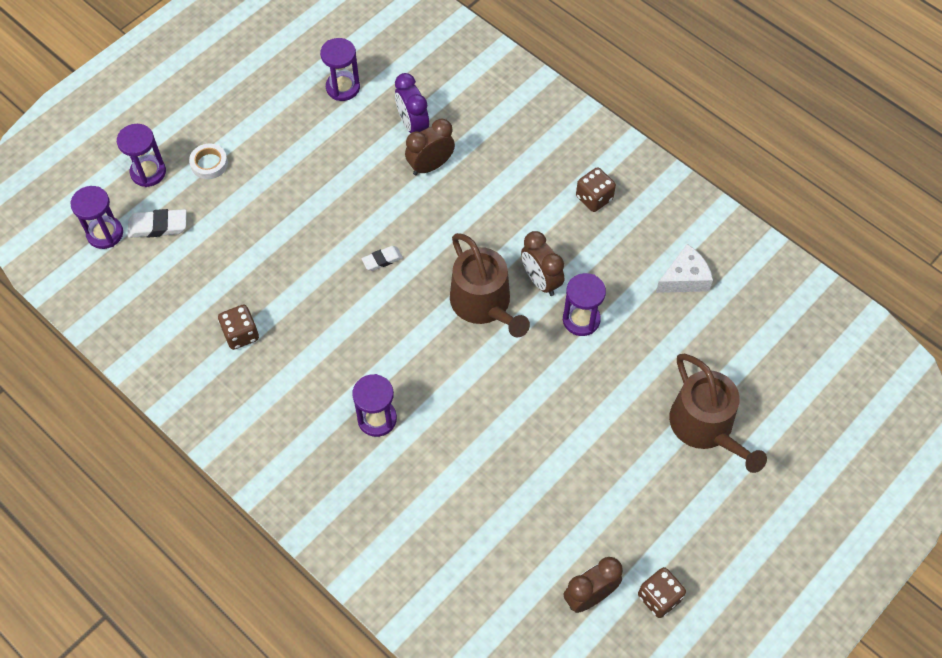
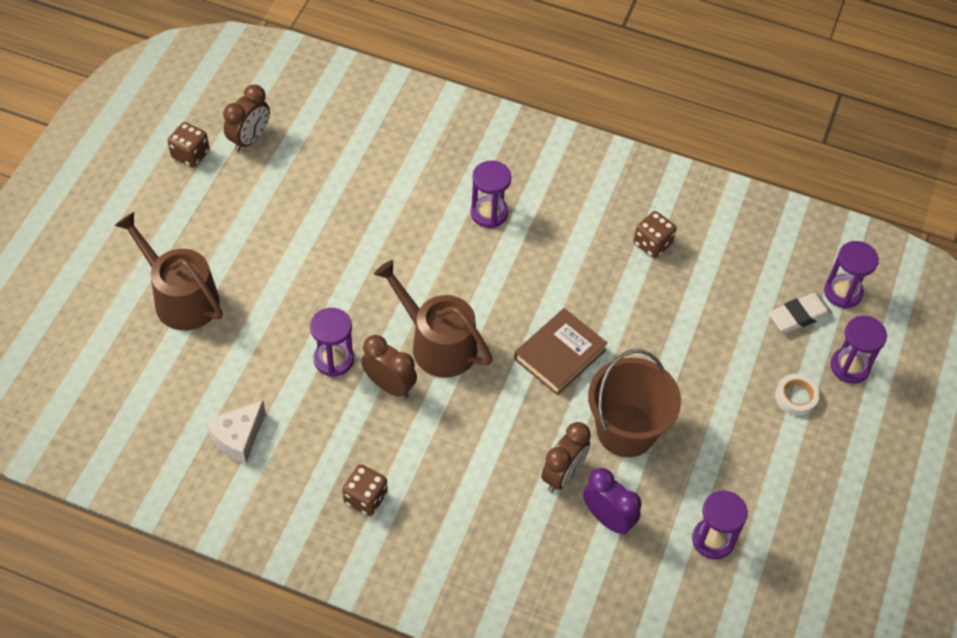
camera: 155 degrees right, 5 degrees down
white eraser [361,246,403,271] -> brown book [514,308,608,395]
none -> brown bucket [588,349,681,457]

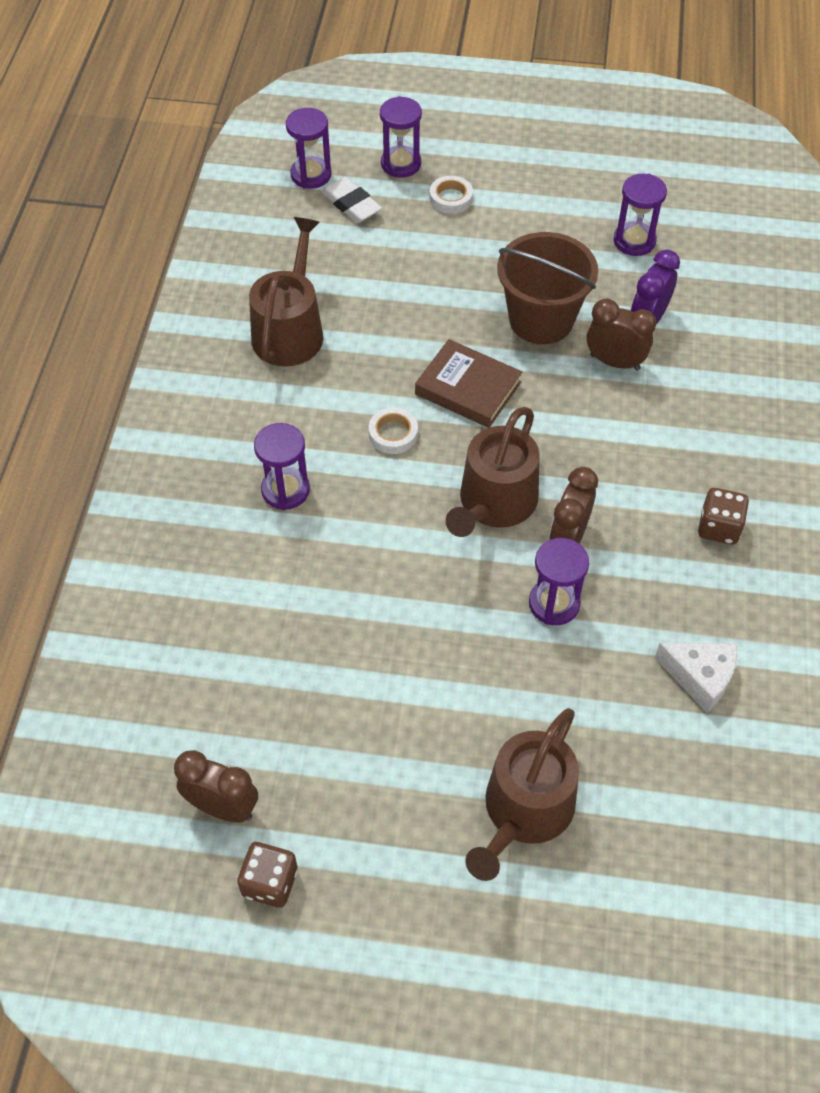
camera: 100 degrees left, 0 degrees up
brown dice [633,211,676,258] -> brown watering can [249,217,323,367]
none -> white tape [369,408,418,454]

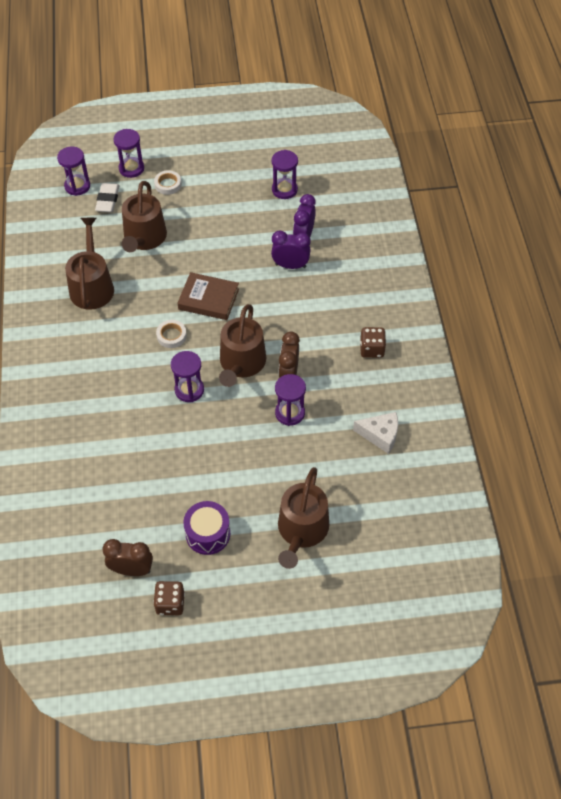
camera: 15 degrees left, 0 degrees up
purple hourglass [254,423,310,510] -> purple hourglass moved to [171,351,204,402]
white eraser [321,177,382,223] -> white eraser turned 60 degrees clockwise [95,183,119,212]
brown bucket [497,232,598,344] -> none
brown clock [587,299,657,371] -> purple clock [271,231,311,269]
none -> brown watering can [122,181,167,252]
none -> purple drum [183,501,230,555]

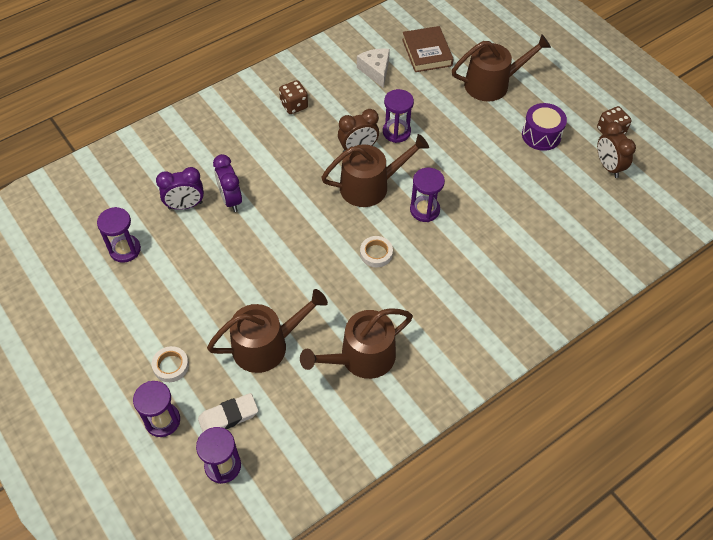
camera: 120 degrees left, 0 degrees up
brown book [178,272,239,320] -> brown book moved to [402,26,454,72]

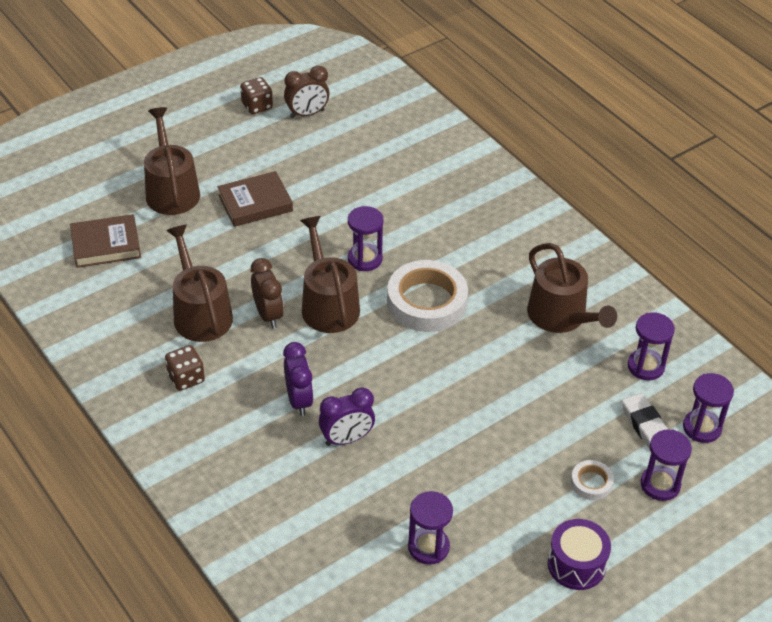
camera: 90 degrees left, 10 degrees down
purple clock [156,167,204,210] -> purple clock moved to [283,342,314,416]
brown watering can [207,289,328,373] -> brown watering can moved to [166,225,233,342]
white cheese [357,49,390,88] -> none
white tape [360,236,393,267] -> white tape [387,260,468,332], size x2.13
purple hourglass [383,89,414,143] -> purple hourglass moved to [627,312,675,380]
purple drum [522,103,567,151] -> purple drum moved to [548,519,611,590]
none -> brown book [218,171,293,227]

